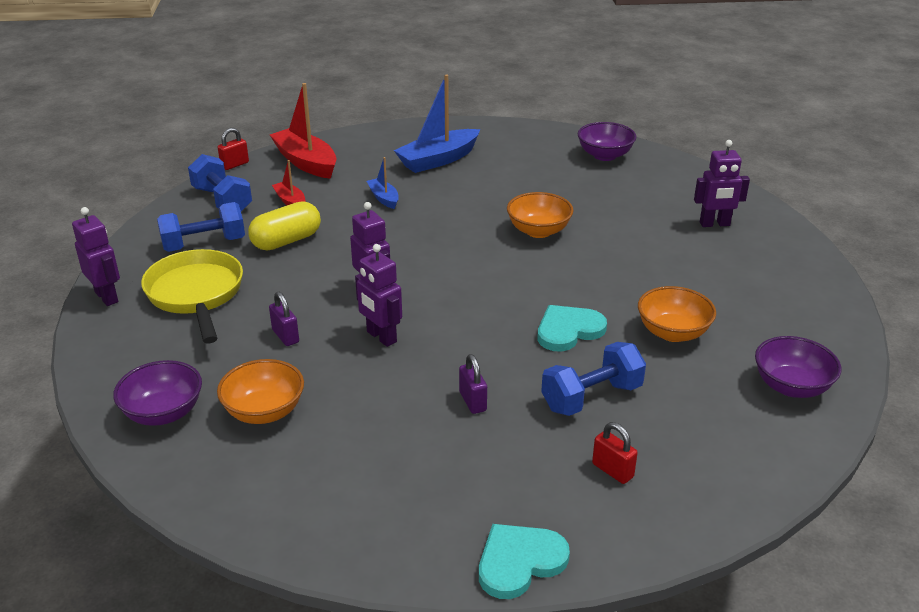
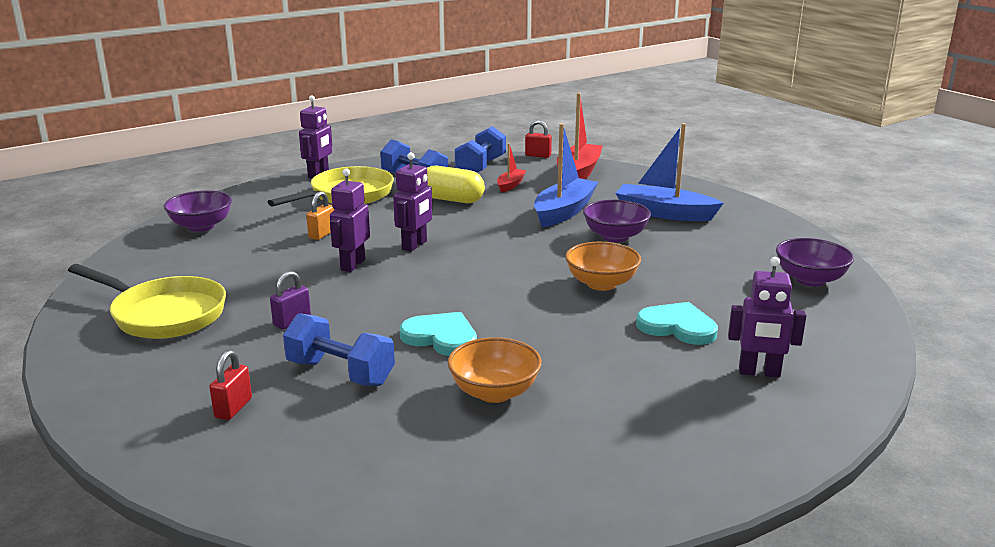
camera: 60 degrees right, 10 degrees down
orange bowl [217,359,304,424] -> none
purple padlock [269,292,299,346] -> orange padlock [306,191,335,240]
blue boat [367,157,399,209] -> blue boat [534,123,598,227], size x1.92
turquoise heart [479,524,570,599] -> turquoise heart moved to [636,302,718,345]
purple robot [694,140,750,227] -> purple robot turned 45 degrees counterclockwise [728,257,806,378]
purple bowl [755,336,841,398] -> purple bowl moved to [583,200,651,242]
none -> yellow pan [68,264,226,339]

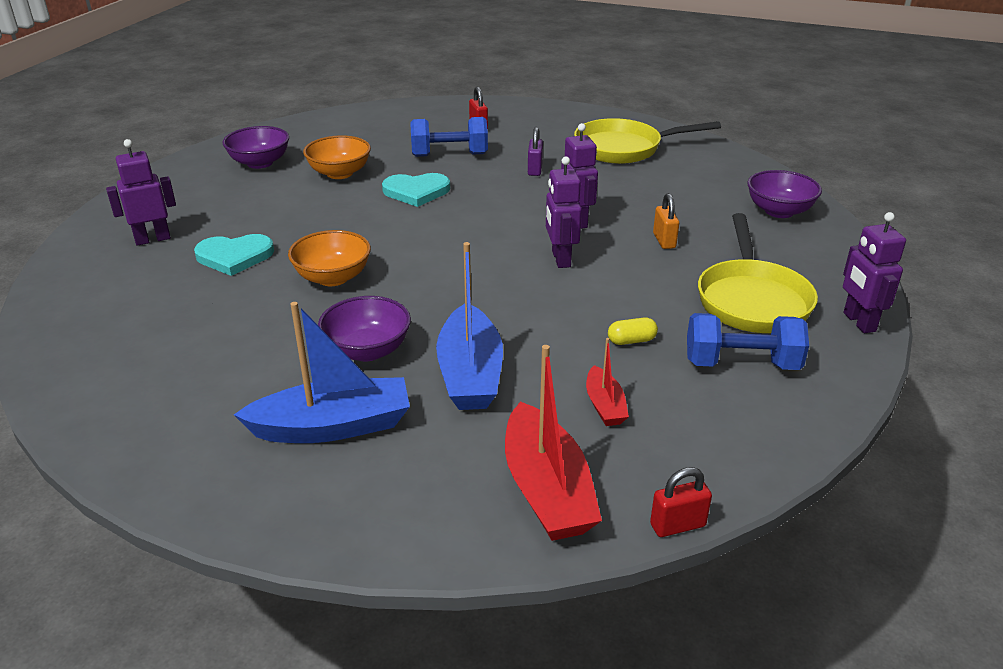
camera: 145 degrees right, 10 degrees up
yellow capsule [427,166,485,203] -> yellow capsule [608,317,658,345], size x0.50
blue dumbbell [455,126,506,172] -> none
purple bowl [776,238,854,286] -> purple bowl moved to [222,126,289,169]

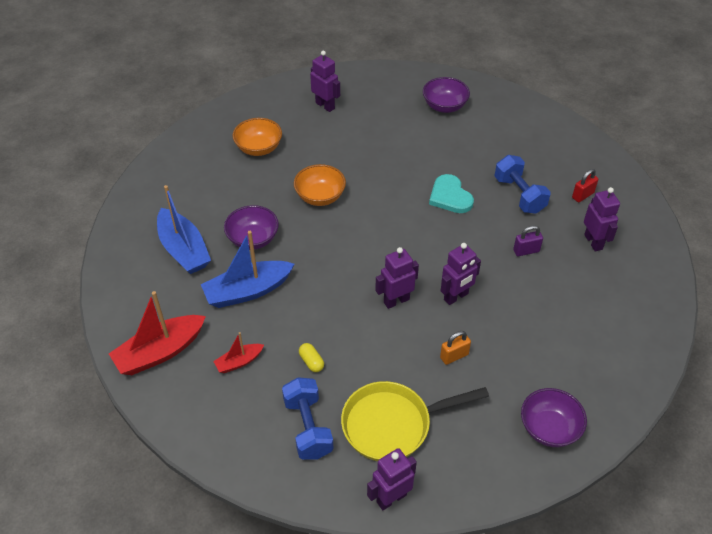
camera: 70 degrees right, 15 degrees up
turquoise heart [194,234,274,276] -> none
orange bowl [303,135,371,179] -> orange bowl moved to [233,118,282,156]
yellow pan [574,118,721,164] -> none
red padlock [650,467,712,537] -> none
none -> purple robot [584,187,620,251]

